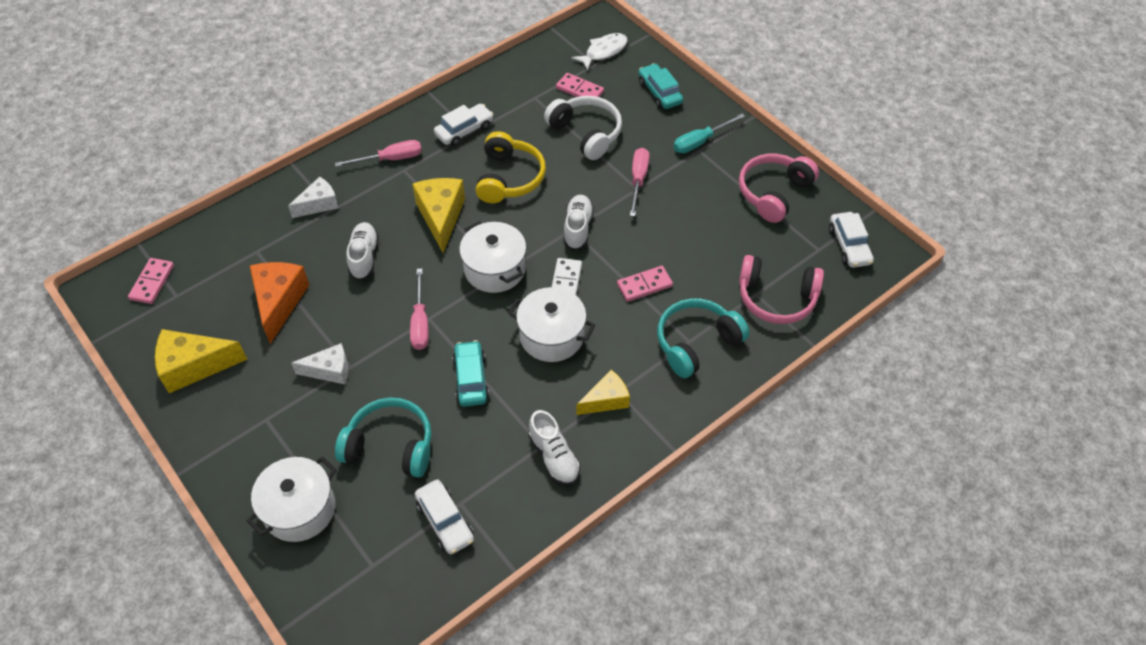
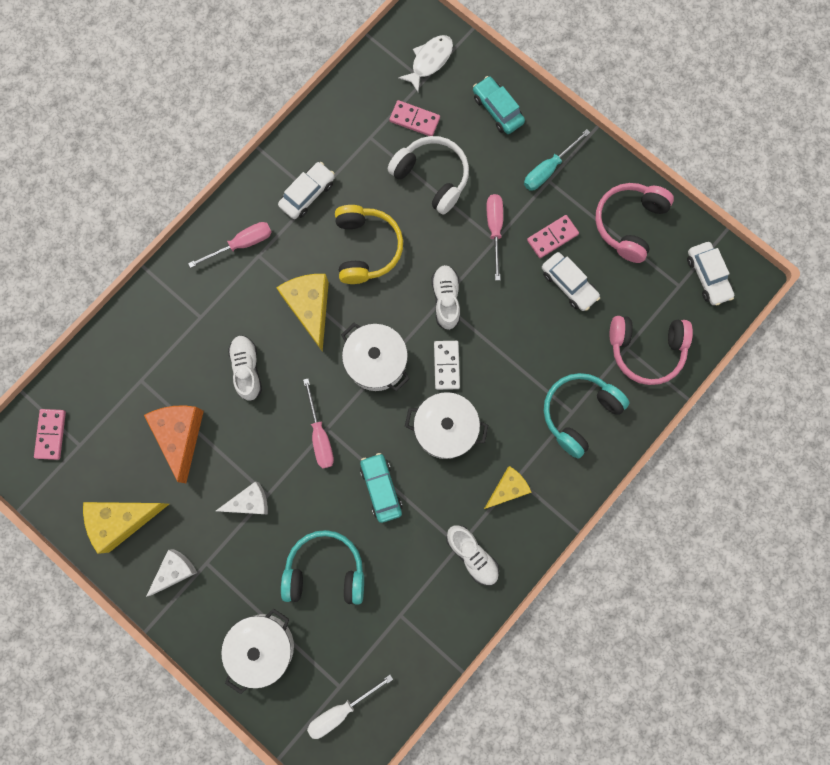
camera: 10 degrees left, 25 degrees up
white cheese [288,177,339,218] -> white cheese moved to [146,549,197,597]
white car [415,480,474,554] -> white car moved to [542,252,600,311]
pink domino [617,266,673,302] -> pink domino moved to [527,215,579,258]
none -> white screwdriver [307,675,393,739]

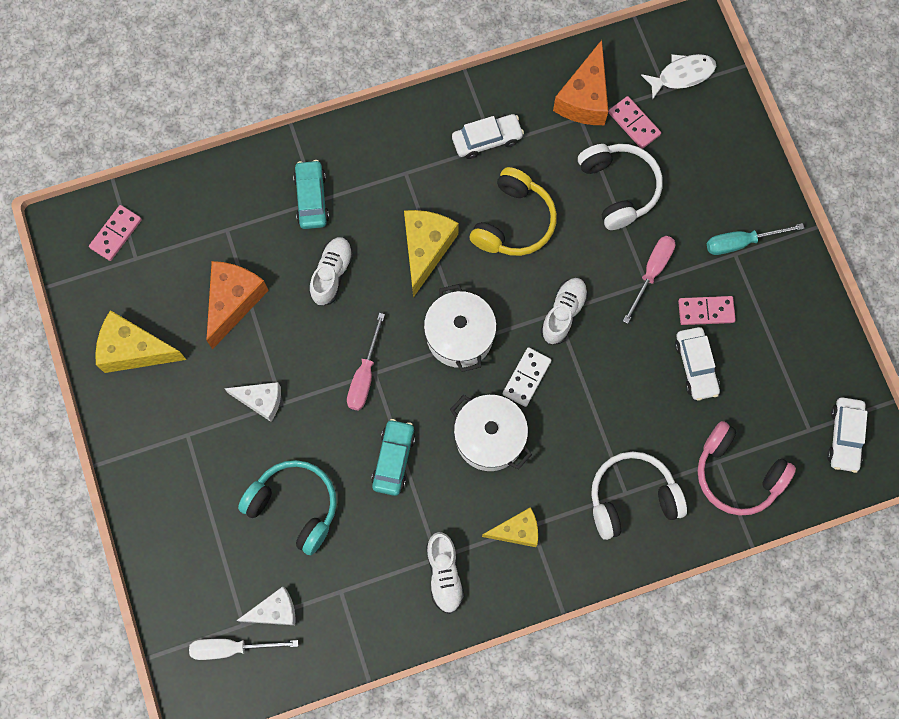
camera: 30 degrees right, 5 degrees down
white cheese [146,549,197,597] -> white cheese moved to [236,587,296,625]
pink screwdriver [188,222,272,268] -> none
white pot [221,608,294,694] -> none
turquoise car [473,76,525,134] -> turquoise car moved to [293,160,329,229]
turquoise headphones [544,373,629,459] -> white headphones [591,452,687,540]
pink headphones [595,183,674,263] -> none
none -> orange cheese [553,40,608,125]

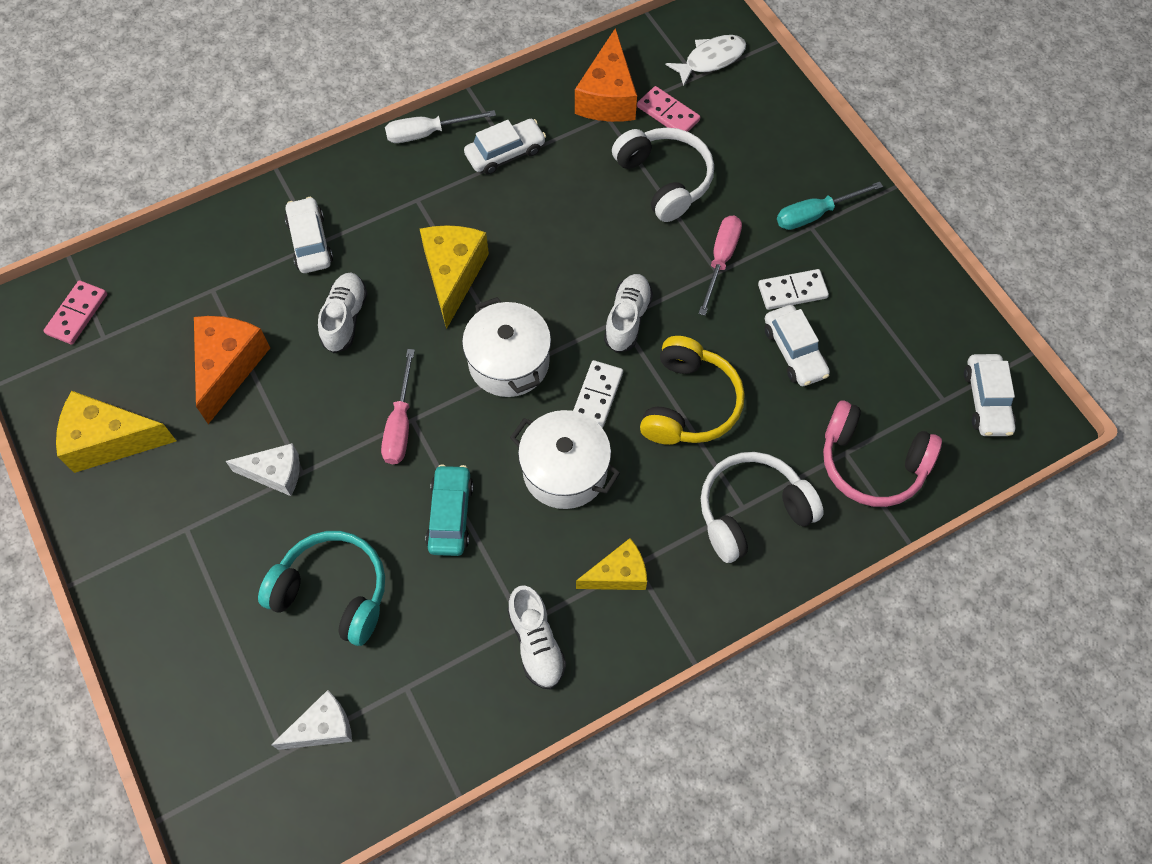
camera: 10 degrees left, 10 degrees down
white screwdriver [189,639,299,660] -> white screwdriver moved to [385,110,496,143]
turquoise car [293,160,329,229] -> white car [285,197,333,273]
yellow headphones [470,167,557,256] -> yellow headphones moved to [640,336,745,445]
pink domino [678,296,736,325] -> white domino [758,269,829,310]

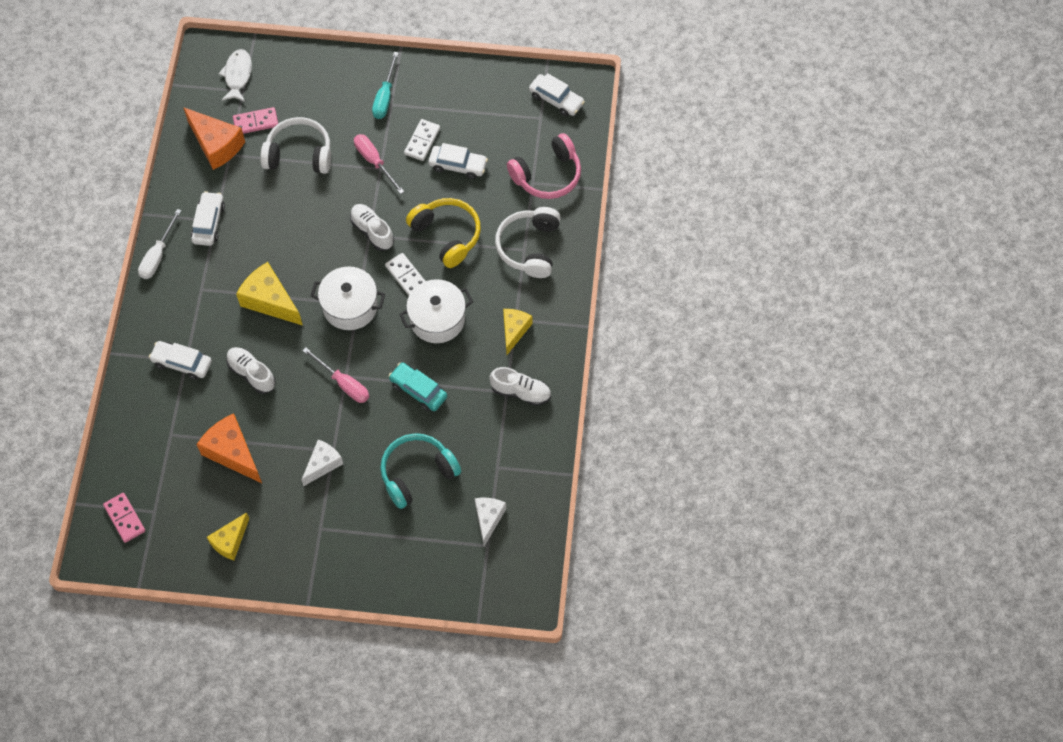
camera: 55 degrees left, 0 degrees up
yellow cheese [56,391,176,473] -> yellow cheese [207,512,249,560], size x0.64

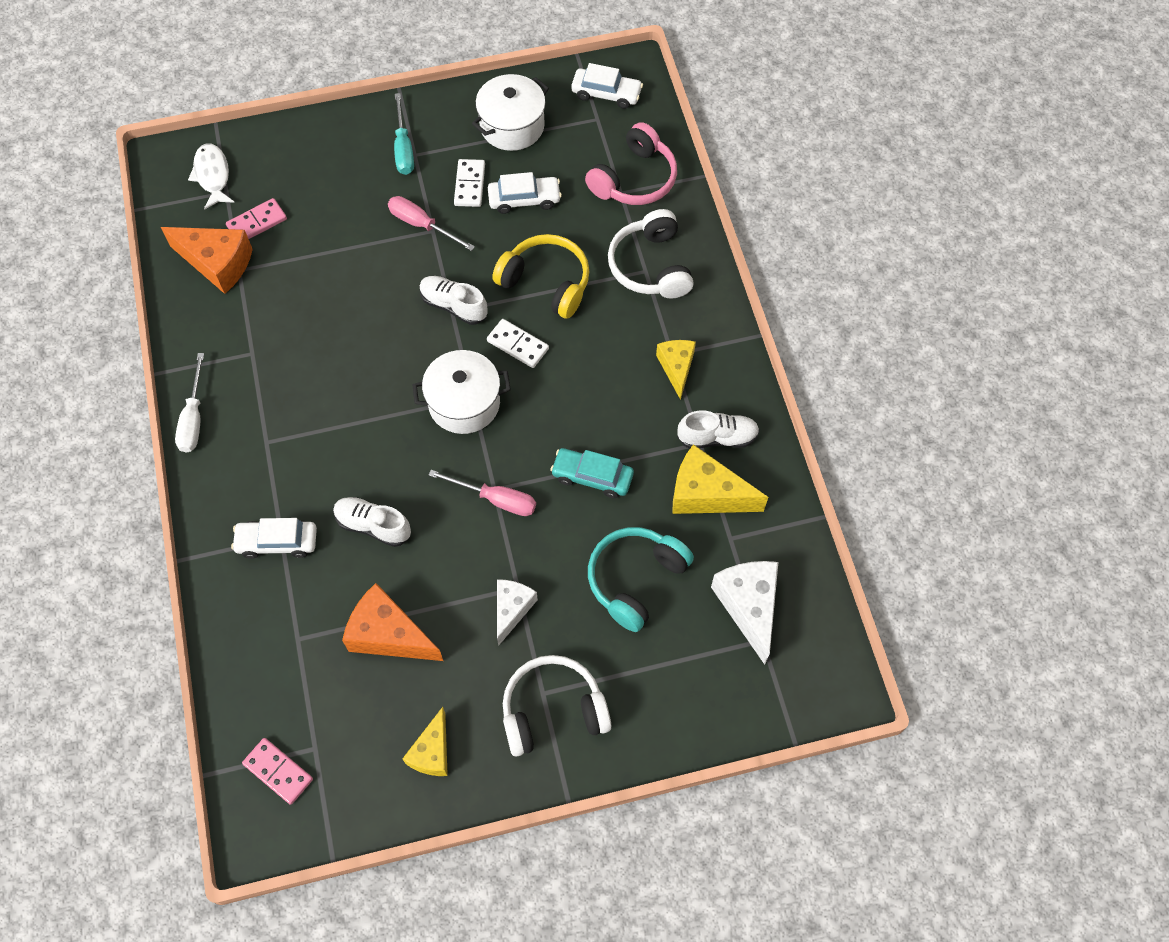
camera: 20 degrees left, 0 degrees up
white car [191,191,225,246] -> none
yellow cheese [236,262,303,326] -> yellow cheese moved to [673,444,768,514]
white headphones [260,117,331,174] -> white headphones moved to [503,655,611,757]
white pot [399,279,473,343] -> white pot moved to [472,74,549,151]
white cheese [475,498,506,546] -> white cheese [711,561,778,665], size x1.55

